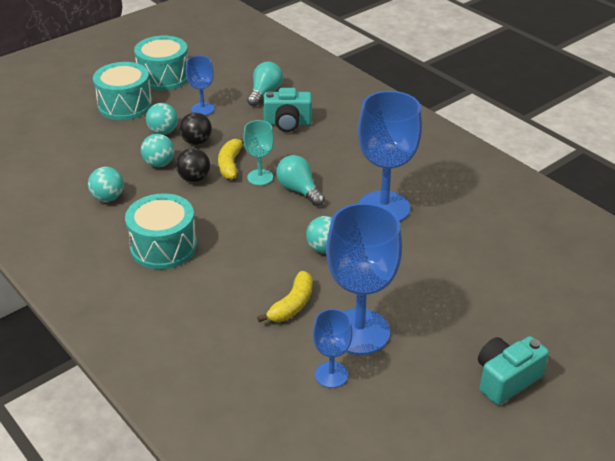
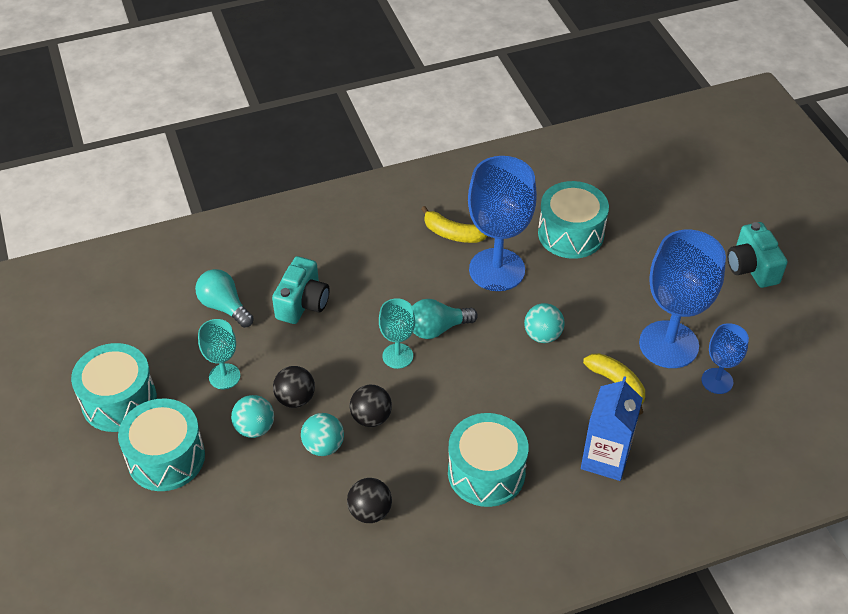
camera: 70 degrees left, 10 degrees up
turquoise ball [88,167,124,202] -> black ball [347,478,392,523]
blue goblet [186,56,215,115] -> turquoise goblet [198,319,241,389]
yellow banana [218,138,244,180] -> yellow banana moved to [421,206,487,243]
none -> turquoise drum [538,181,609,259]
none -> blue carton [581,376,643,481]

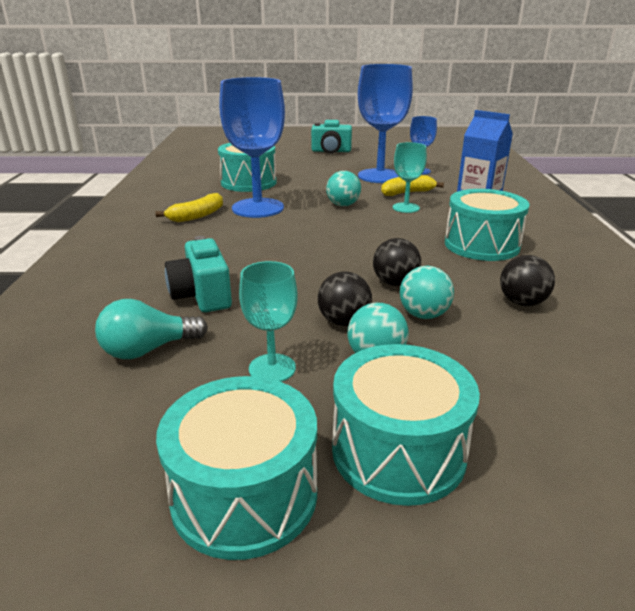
camera: 70 degrees left, 20 degrees down
turquoise camera [272,256,330,324] -> turquoise camera turned 150 degrees counterclockwise [165,236,232,312]
turquoise goblet [379,298,415,369] -> turquoise goblet moved to [393,142,427,213]
turquoise light bulb [412,299,478,339] -> none

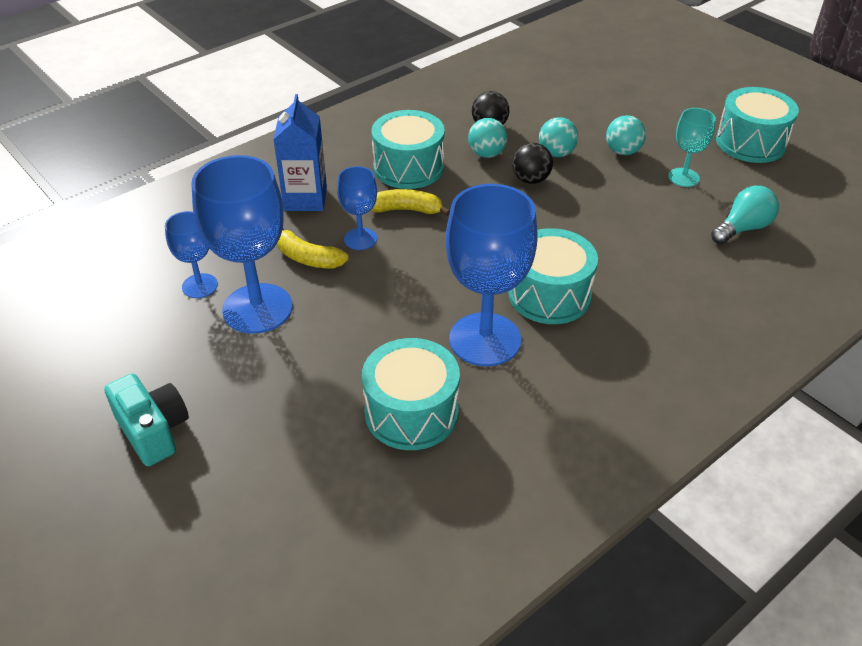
camera: 130 degrees left, 15 degrees up
turquoise light bulb [95,299,208,359] -> turquoise light bulb turned 60 degrees counterclockwise [711,186,779,244]
yellow banana [155,193,223,222] -> yellow banana moved to [370,189,450,216]
turquoise camera [165,236,232,312] -> none
black ball [318,271,372,326] -> none
turquoise ball [326,171,361,206] -> turquoise ball moved to [468,118,507,158]
turquoise drum [332,344,480,506] -> turquoise drum moved to [508,228,598,324]
turquoise goblet [393,142,427,213] -> blue goblet [337,166,377,250]

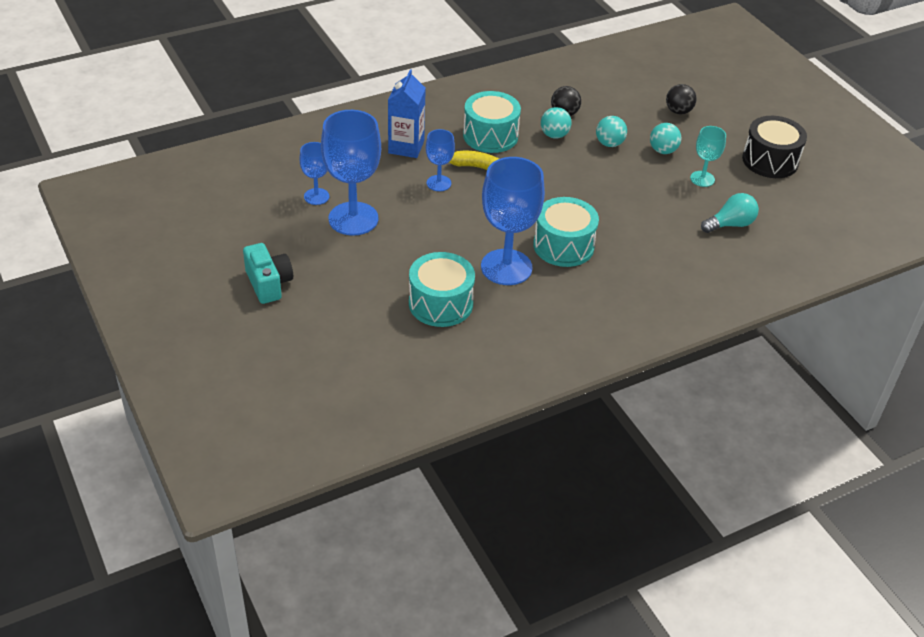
camera: 10 degrees right, 0 degrees up
yellow banana [277,229,349,269] -> none
black ball [512,143,553,184] -> black ball moved to [666,84,697,115]
turquoise drum [716,87,799,163] -> black drum [742,116,807,178]

